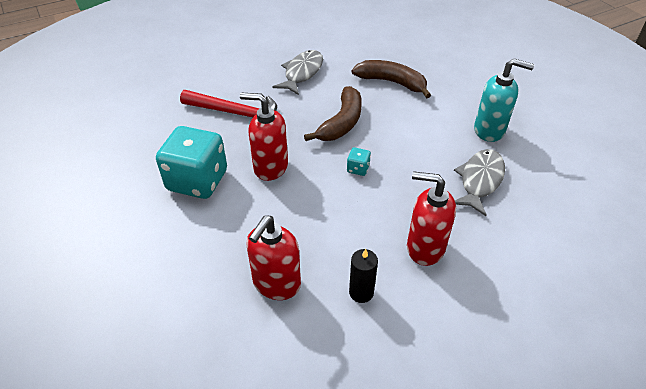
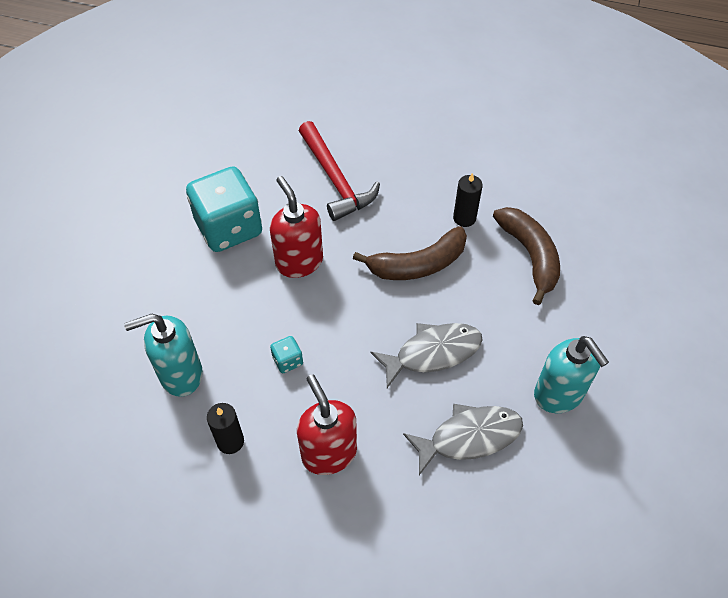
camera: 45 degrees right, 10 degrees up
red soap dispenser [246,215,301,300] -> turquoise soap dispenser [124,314,203,397]
grey fish [273,50,323,95] -> grey fish moved to [371,323,483,388]
turquoise dice [347,147,371,176] -> turquoise dice moved to [270,336,303,373]
none -> black candle [453,173,483,227]

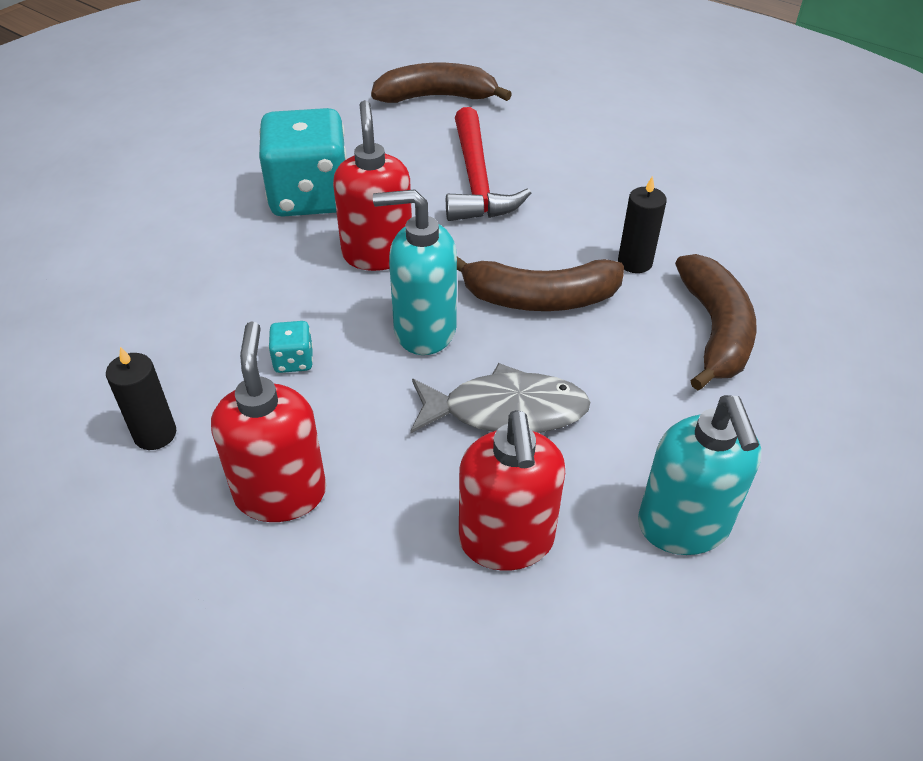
camera: 20 degrees right, 10 degrees down
turquoise soap dispenser [124,314,203,397] -> turquoise soap dispenser moved to [373,189,457,355]
grey fish [403,404,523,475] -> red soap dispenser [459,410,565,571]
none -> brown banana [371,63,512,103]

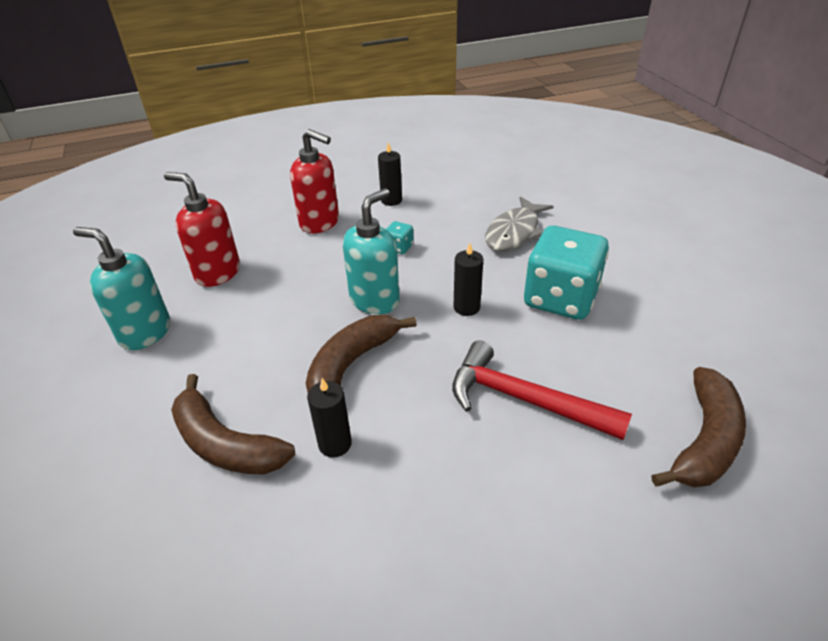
camera: 125 degrees right, 5 degrees down
red soap dispenser [333,100,412,271] -> black candle [453,243,483,316]
grey fish [410,363,590,433] -> grey fish moved to [485,196,554,251]

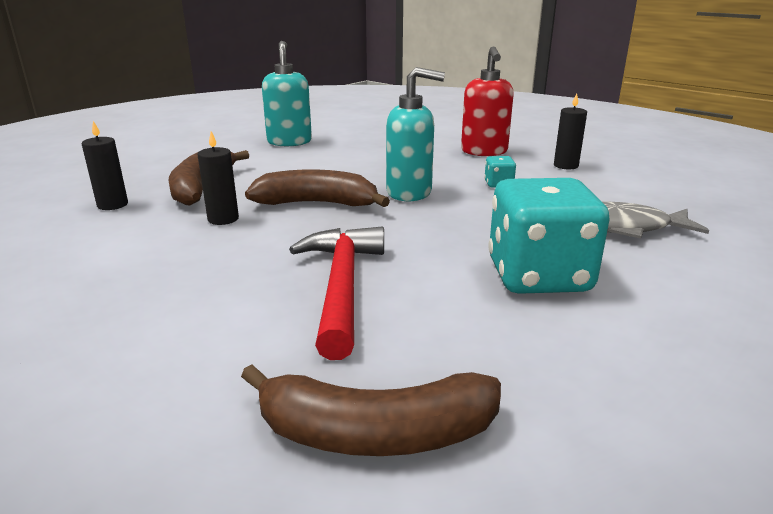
camera: 60 degrees right, 15 degrees down
red soap dispenser [164,172,240,287] -> none
black candle [453,243,483,316] -> black candle moved to [82,121,128,210]

